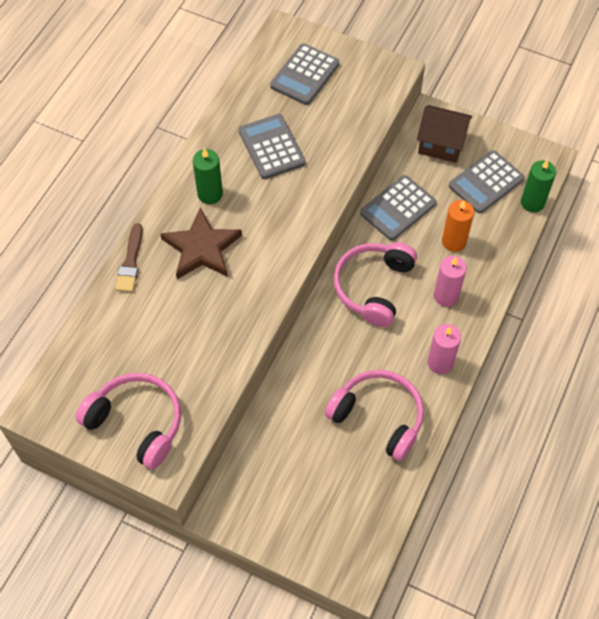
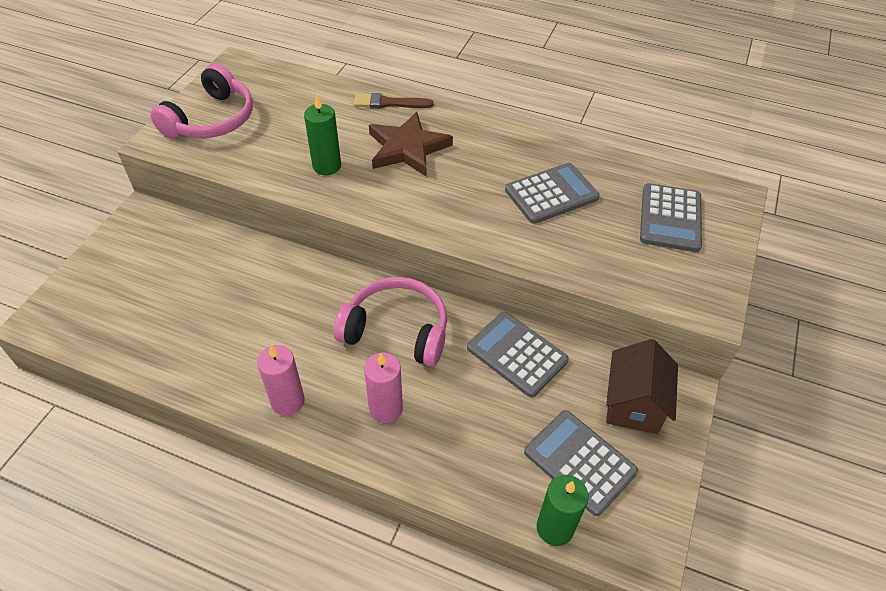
camera: 85 degrees right, 10 degrees down
green candle [193,148,223,204] -> green candle moved to [304,95,341,175]
grey calculator [270,44,339,105] -> grey calculator turned 105 degrees counterclockwise [640,183,702,252]
pink headphones [325,370,424,461] -> none
orange candle [442,200,474,252] -> none

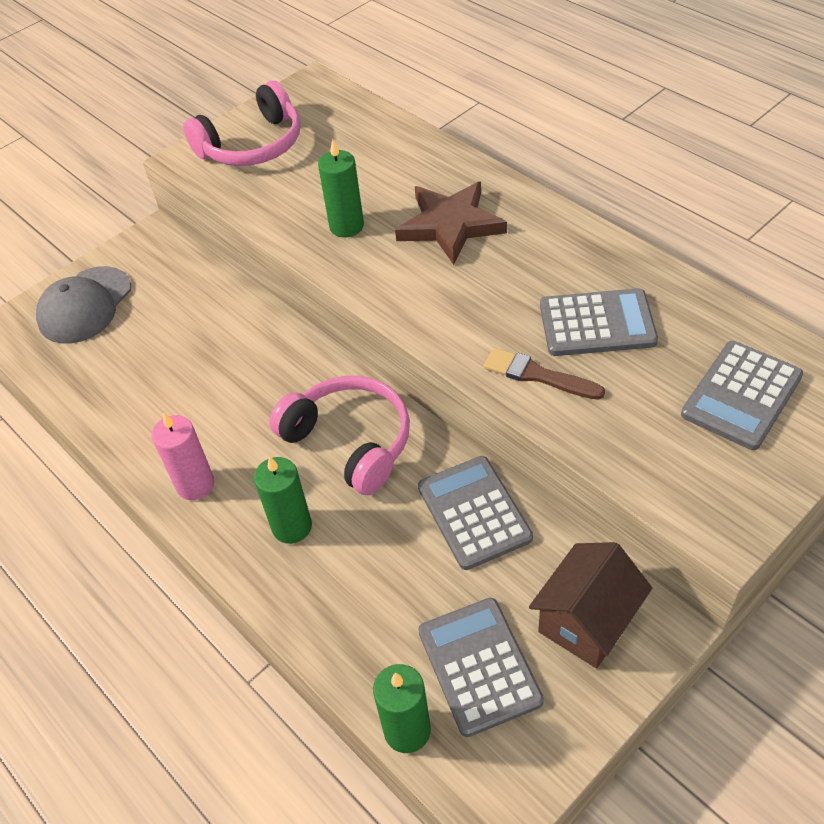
camera: 30 degrees right, 0 degrees up
brown brush [354,93,433,108] -> brown brush moved to [484,348,605,400]
pink candle [364,352,403,423] -> green candle [254,456,312,544]
none -> grey cap [36,266,131,344]

